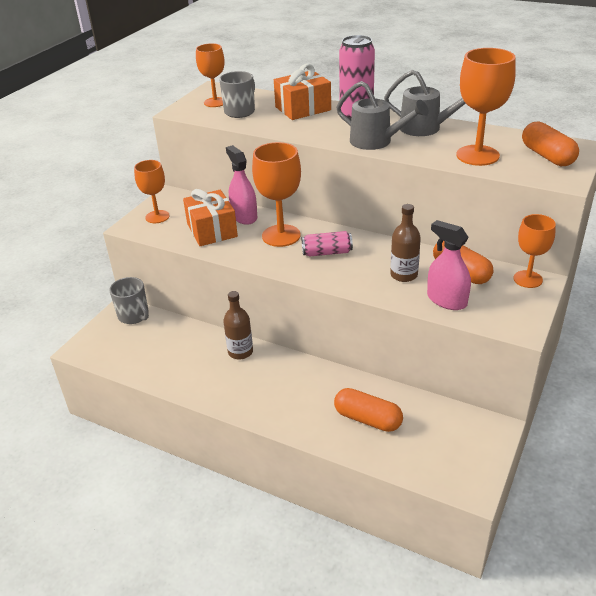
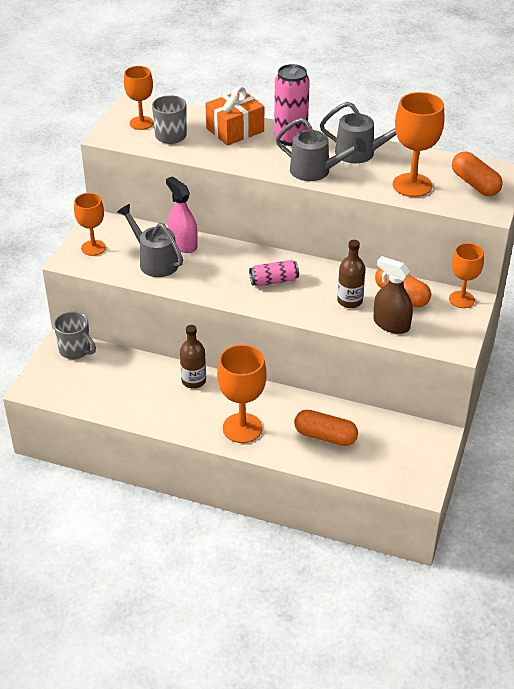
camera: 10 degrees left, 5 degrees up
orange gift [183,189,238,246] -> grey watering can [117,204,183,277]
orange goblet [252,142,301,247] -> orange goblet moved to [217,345,267,443]
pink spray bottle [427,220,471,310] -> brown spray bottle [373,256,413,334]

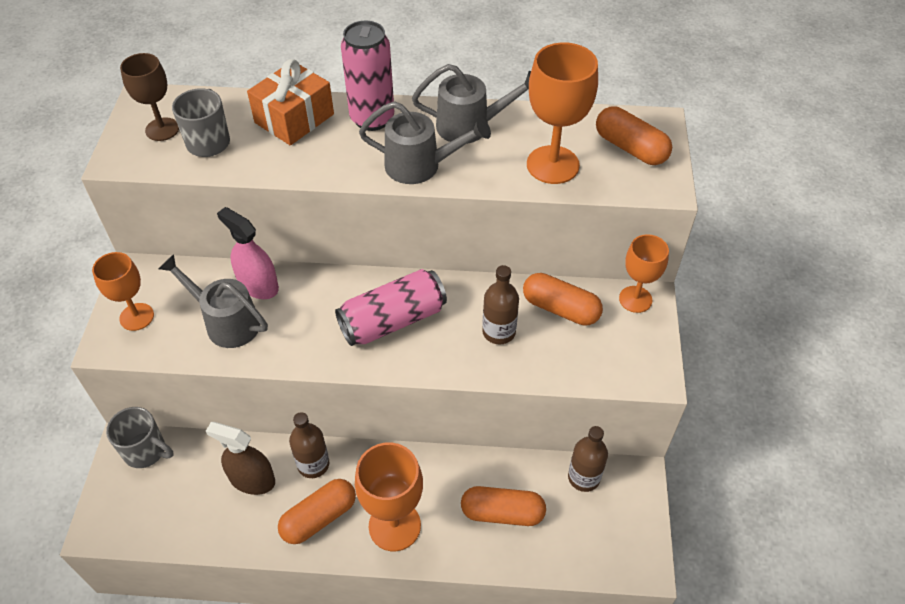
camera: 15 degrees left, 10 degrees up
orange goblet [124,66,154,130] -> brown goblet [120,53,179,141]
pink can [249,260,299,286] -> pink can [335,269,447,346], size x1.66
brown spray bottle [373,256,413,334] -> brown spray bottle moved to [206,422,275,495]
none -> orange capsule [278,479,356,544]
none -> brown bottle [568,426,608,492]

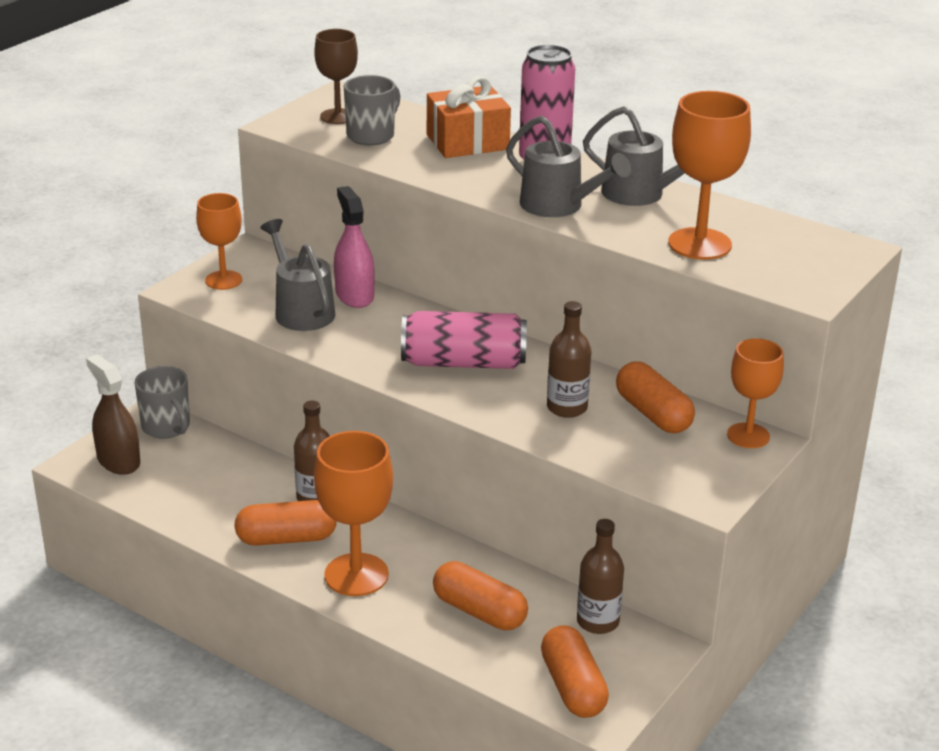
camera: 30 degrees right, 20 degrees down
brown spray bottle [206,422,275,495] -> brown spray bottle moved to [86,355,140,475]
orange capsule [596,106,672,165] -> orange capsule moved to [541,625,609,718]

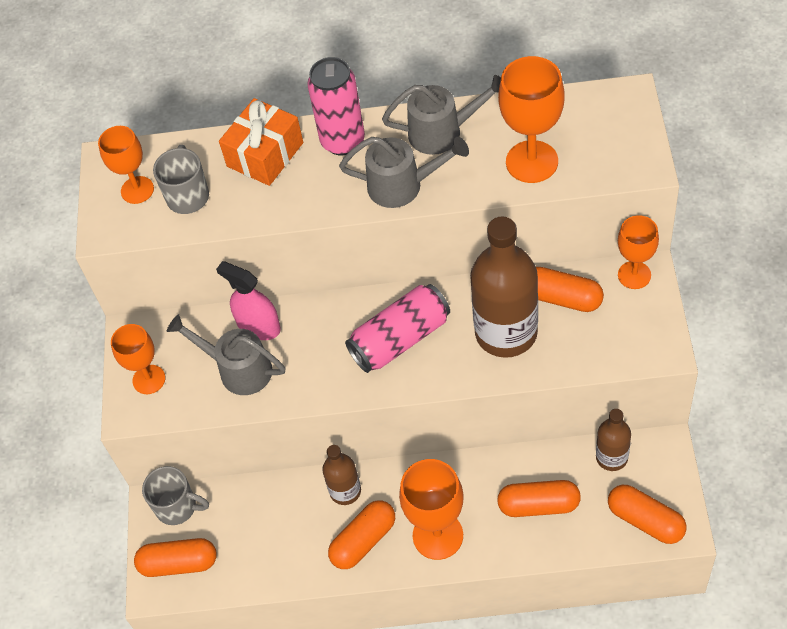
camera: 30 degrees left, 25 degrees up
brown spray bottle [86,355,140,475] -> orange capsule [134,538,217,577]
brown goblet [314,29,358,124] -> orange goblet [98,126,154,204]
brown bottle [547,301,591,418] -> brown bottle [470,217,538,358], size x1.90

